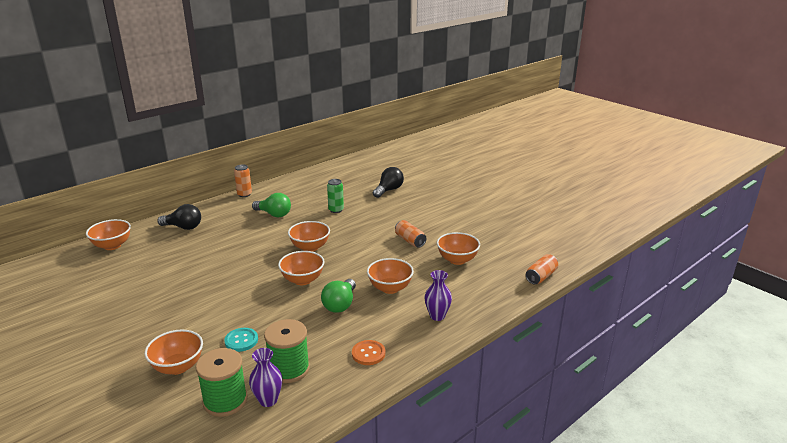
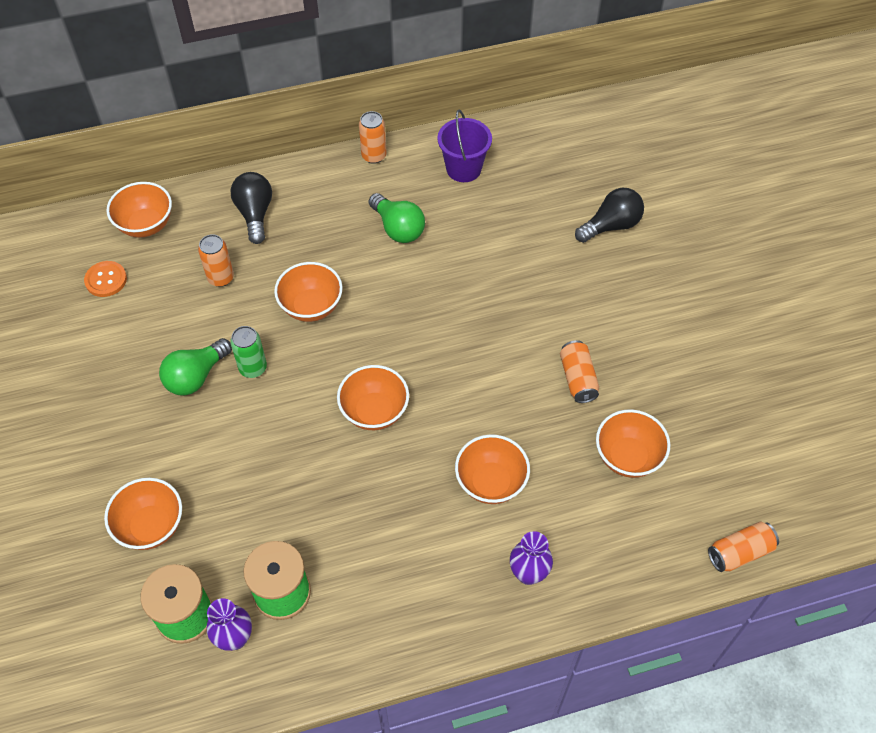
camera: 25 degrees right, 30 degrees up
black light bulb [157,204,201,230] -> black light bulb turned 135 degrees counterclockwise [231,172,272,244]
turquoise button [224,328,258,352] -> none
orange bowl [288,221,330,252] -> orange bowl moved to [274,262,343,322]
green light bulb [321,279,356,313] -> green light bulb moved to [159,338,232,396]
green can [327,179,344,213] -> green can moved to [230,326,267,378]
orange button [352,340,385,365] -> orange button moved to [84,261,127,297]
none -> orange can [198,234,234,287]
none -> purple bucket [437,109,492,182]

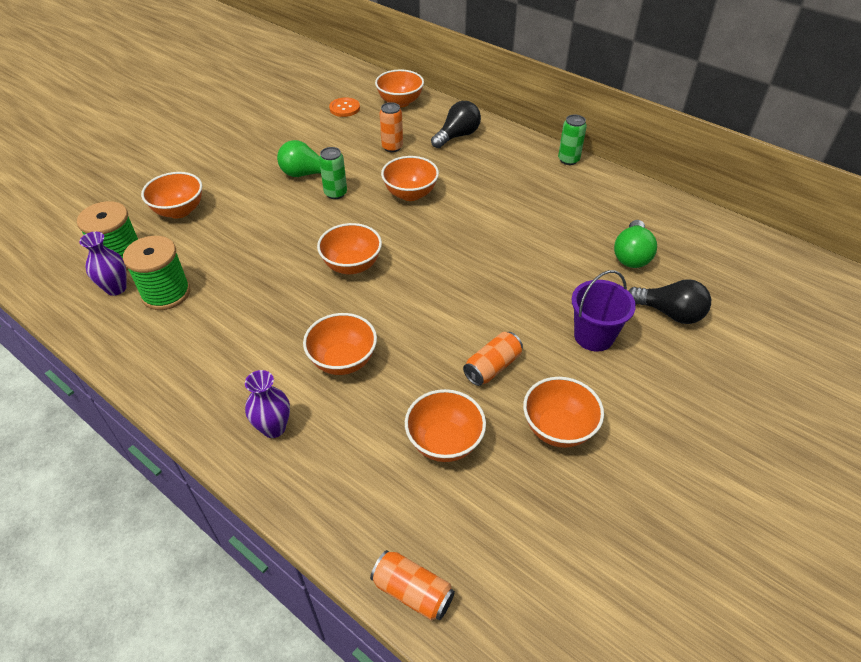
camera: 55 degrees right, 10 degrees down
orange can [359,111,387,164] -> green can [558,115,587,165]
green light bulb [369,193,425,243] -> green light bulb moved to [614,220,657,268]
purple bucket [437,109,492,182] -> purple bucket moved to [572,270,636,352]
none -> orange bowl [523,377,604,448]

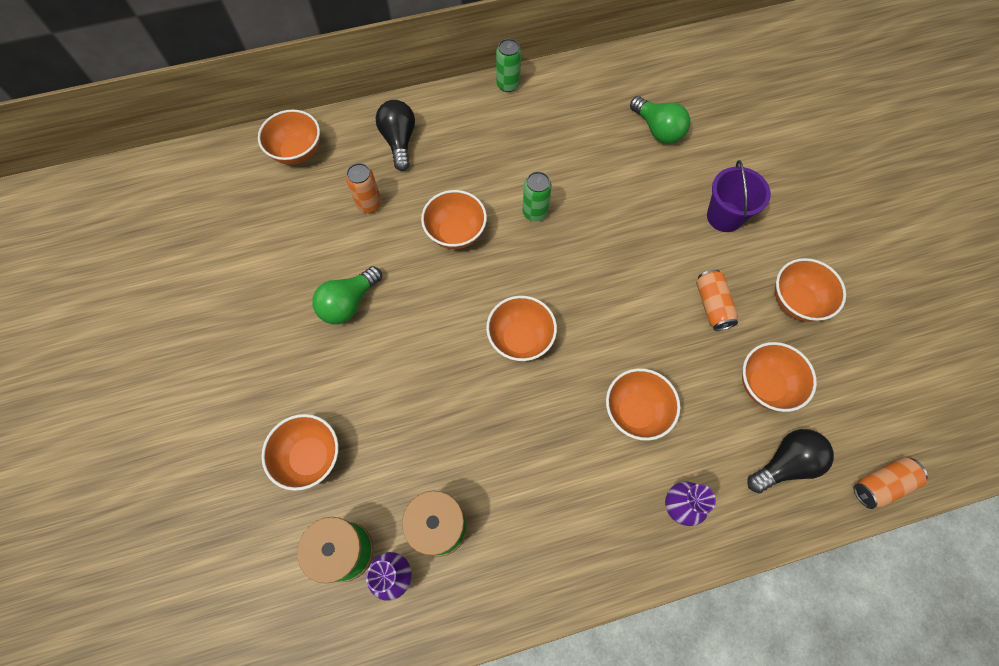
camera: 55 degrees left, 20 degrees up
green can [319,147,347,199] -> green can moved to [522,172,552,222]
orange button [329,97,360,117] -> none
black light bulb [628,279,711,324] -> black light bulb moved to [747,429,834,493]

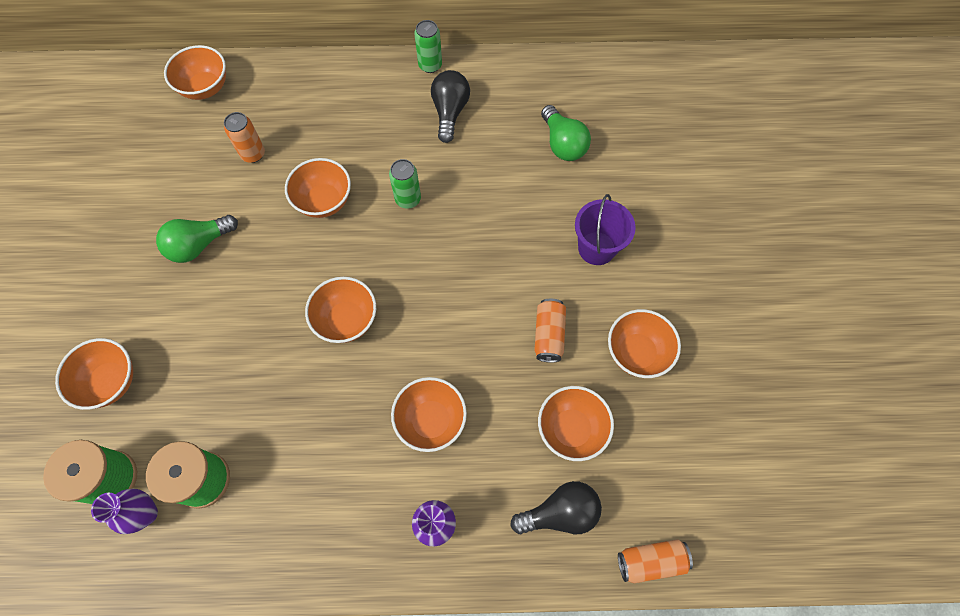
camera: 15 degrees right, 0 degrees up
black light bulb [376,100,415,171] -> black light bulb moved to [431,70,470,143]

